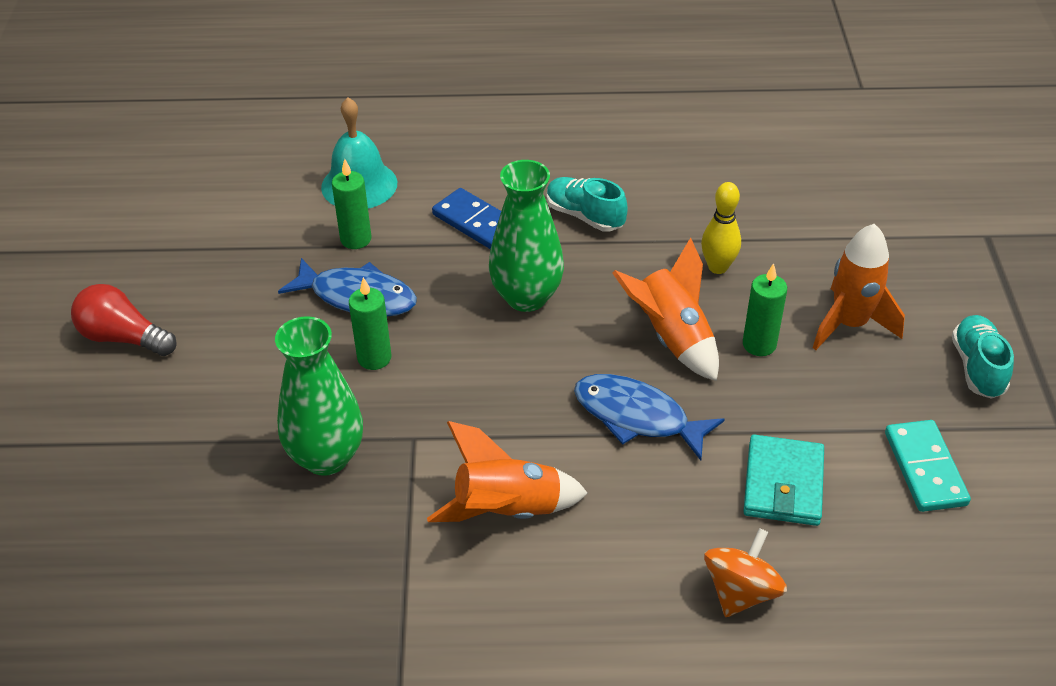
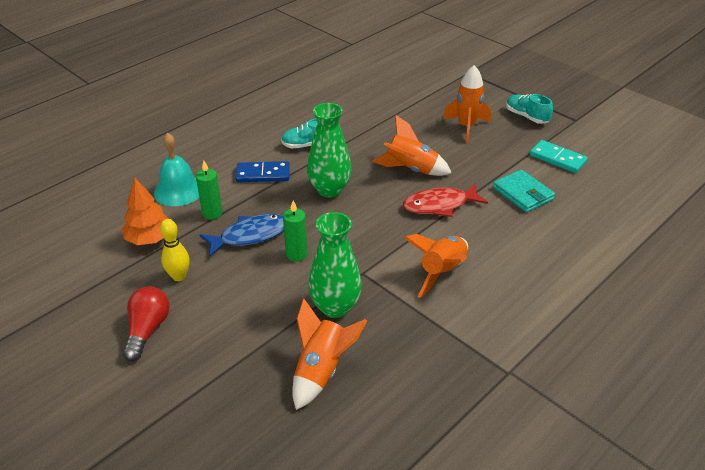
camera: 45 degrees left, 5 degrees down
red light bulb [71,284,177,356] -> red light bulb turned 120 degrees clockwise [123,286,170,361]
blue fish [574,374,725,460] -> red fish [403,183,488,217]
yellow bowling pin [701,182,741,274] -> yellow bowling pin moved to [160,219,190,281]
orange spinning top [704,528,787,617] -> none
green candle [743,263,787,356] -> none
none -> orange tree [122,178,169,245]
none -> orange rocket [292,298,367,410]

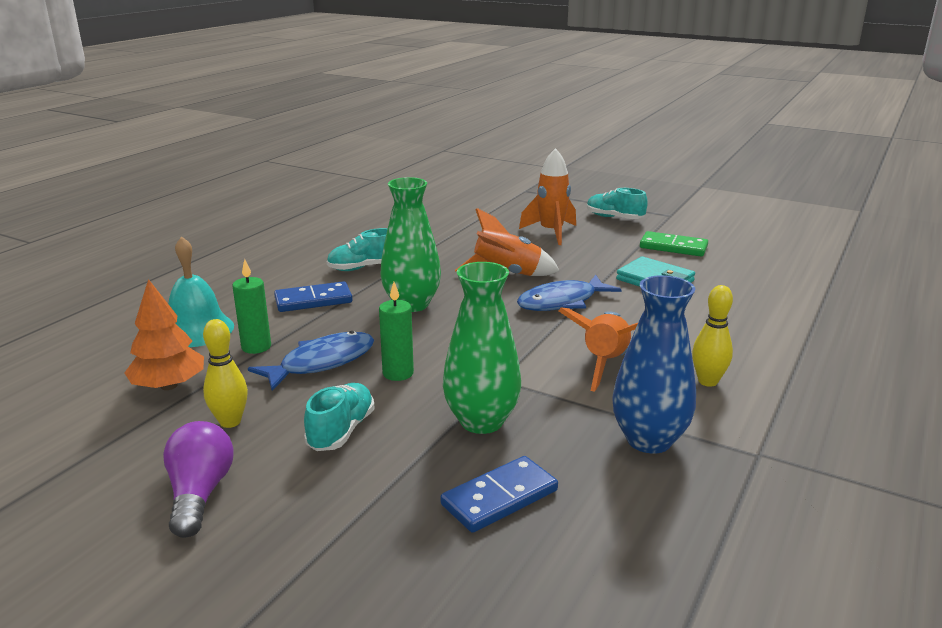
camera: 15 degrees left, 15 degrees down
red light bulb [123,286,170,361] -> purple light bulb [163,421,234,538]
orange rocket [292,298,367,410] -> blue domino [440,456,558,533]
red fish [403,183,488,217] -> blue fish [517,275,622,311]
turquoise domino [530,140,588,173] -> green domino [640,231,708,257]
none -> turquoise shoe [304,383,375,451]
none -> blue vase [612,275,696,453]
none -> yellow bowling pin [692,285,733,387]

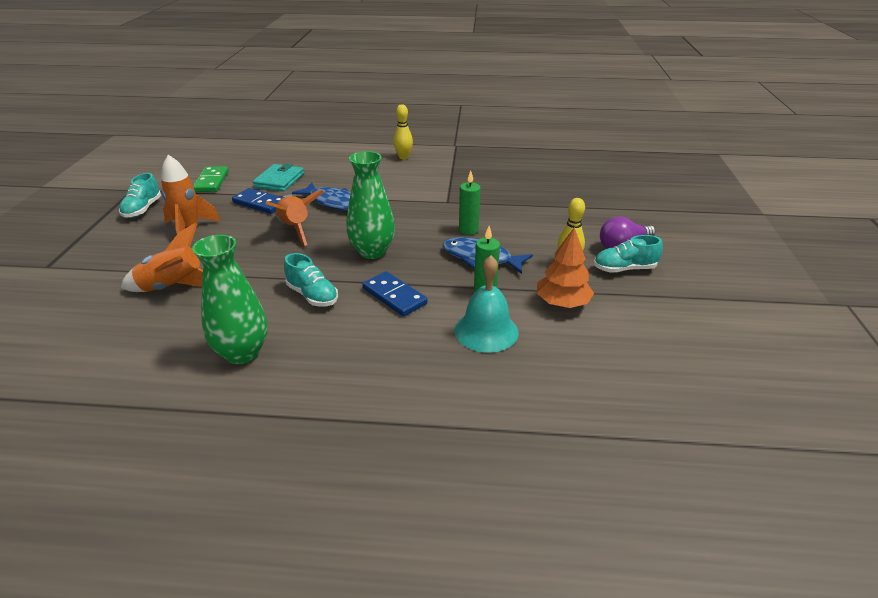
camera: 115 degrees left, 10 degrees up
turquoise shoe [304,383,375,451] -> turquoise shoe moved to [594,235,663,273]
blue domino [440,456,558,533] -> blue domino moved to [232,188,282,214]
green vase [443,262,522,434] -> green vase moved to [192,235,267,364]
orange rocket [558,307,638,392] -> orange rocket moved to [121,223,203,292]
blue vase [612,275,696,453] -> none

